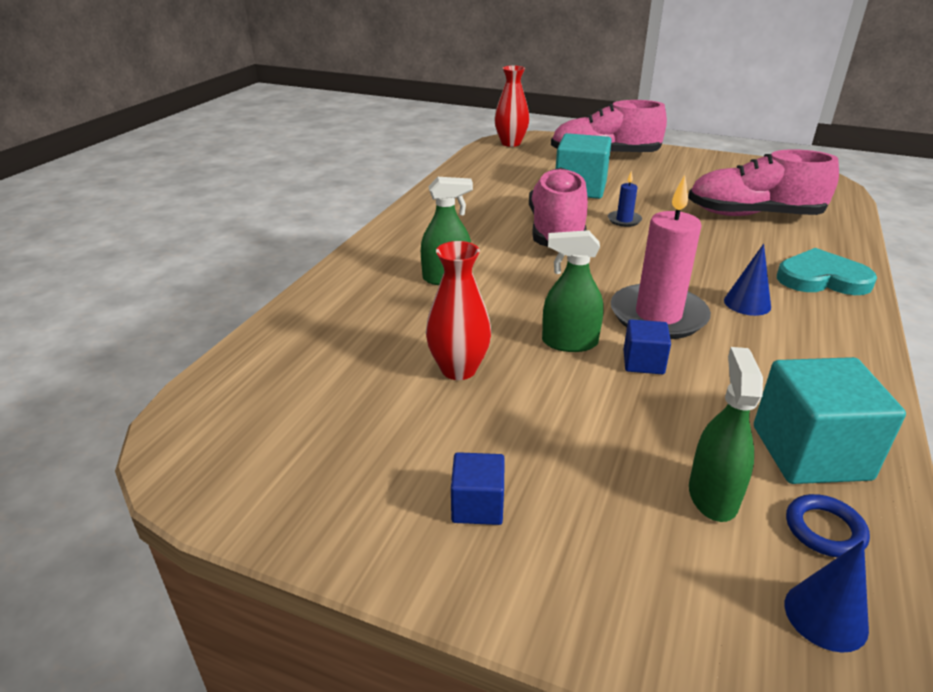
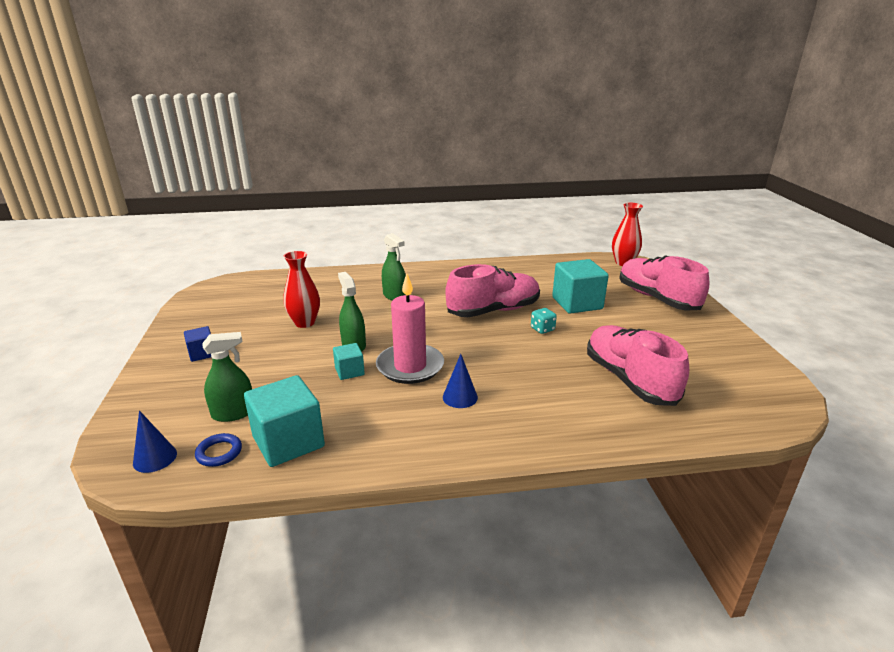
camera: 60 degrees right, 5 degrees down
blue candle [608,171,642,227] -> turquoise dice [531,308,557,334]
blue cube [623,319,671,374] -> turquoise cube [333,343,365,380]
turquoise heart [777,248,877,295] -> none

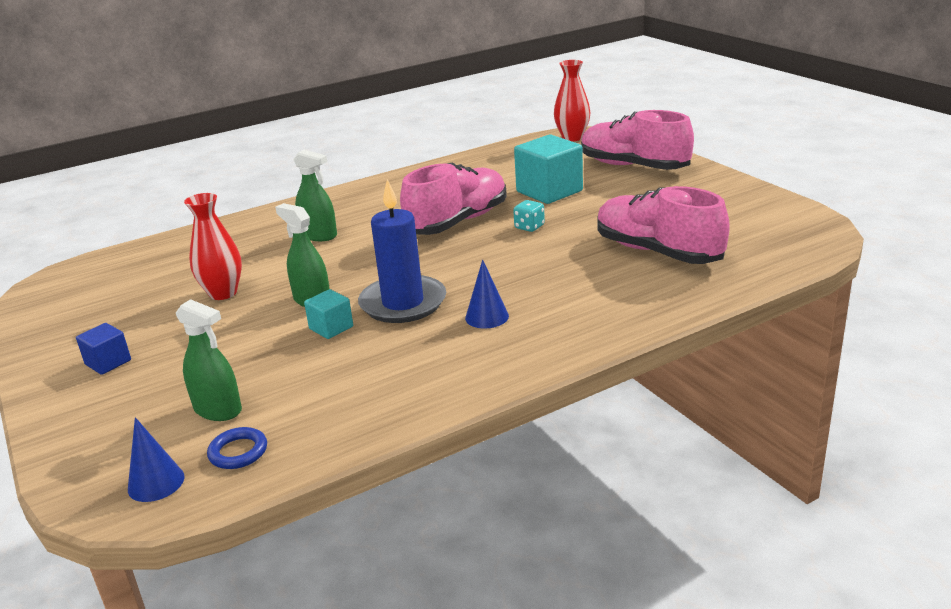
camera: 20 degrees left, 0 degrees up
green spray bottle [202,332,252,422] -> green spray bottle turned 75 degrees clockwise [176,299,242,421]
turquoise cube [244,375,325,467] -> none
pink candle [376,273,444,384] -> blue candle [358,179,446,323]

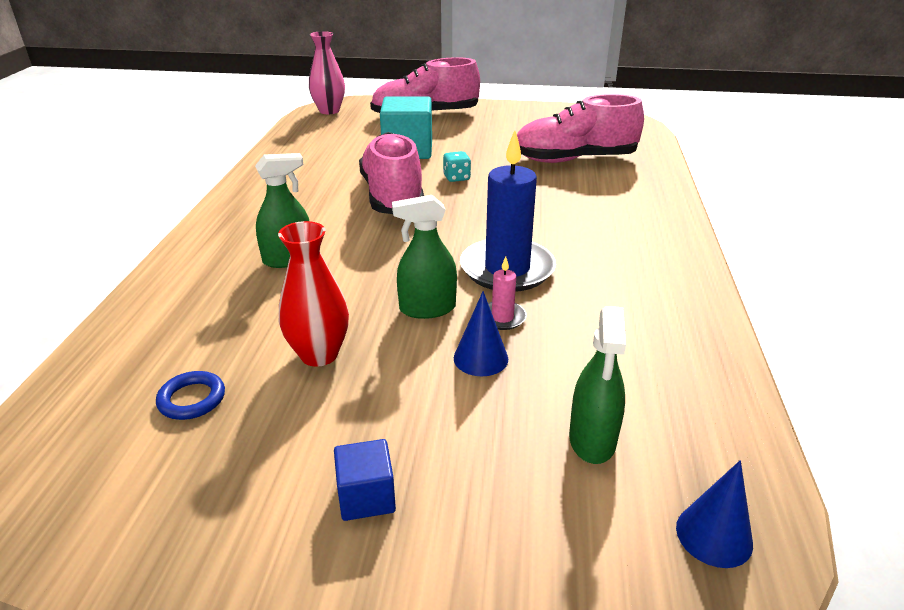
camera: 55 degrees left, 5 degrees up
green spray bottle [176,299,242,421] -> green spray bottle turned 120 degrees clockwise [569,306,626,464]
blue ring [207,427,267,469] -> blue ring moved to [156,371,225,420]
turquoise cube [304,289,353,339] -> pink candle [488,257,527,330]
blue cone [465,259,509,329] -> blue cone moved to [454,291,508,376]
red vase [554,60,591,141] -> pink vase [309,31,345,114]

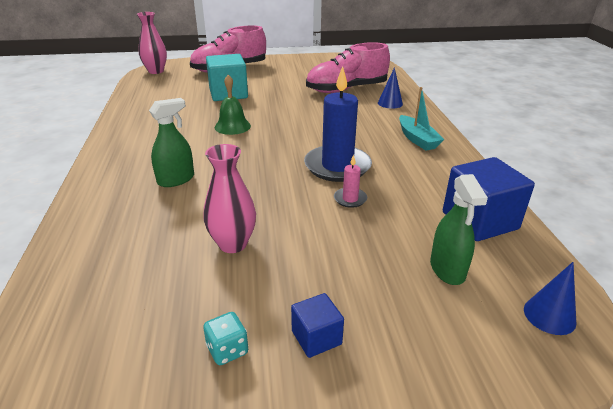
camera: 15 degrees left, 0 degrees up
blue ring [156,371,225,420] -> none
red vase [278,221,349,367] -> pink vase [203,144,256,253]
pink shoe [359,132,424,214] -> green bell [215,75,251,135]
green spray bottle [392,195,457,319] -> none
turquoise dice [443,151,471,182] -> turquoise dice moved to [203,312,248,365]
blue cone [454,291,508,376] -> blue cone moved to [378,67,403,109]
none -> turquoise boat [399,87,444,151]
none -> blue cube [443,157,535,241]

